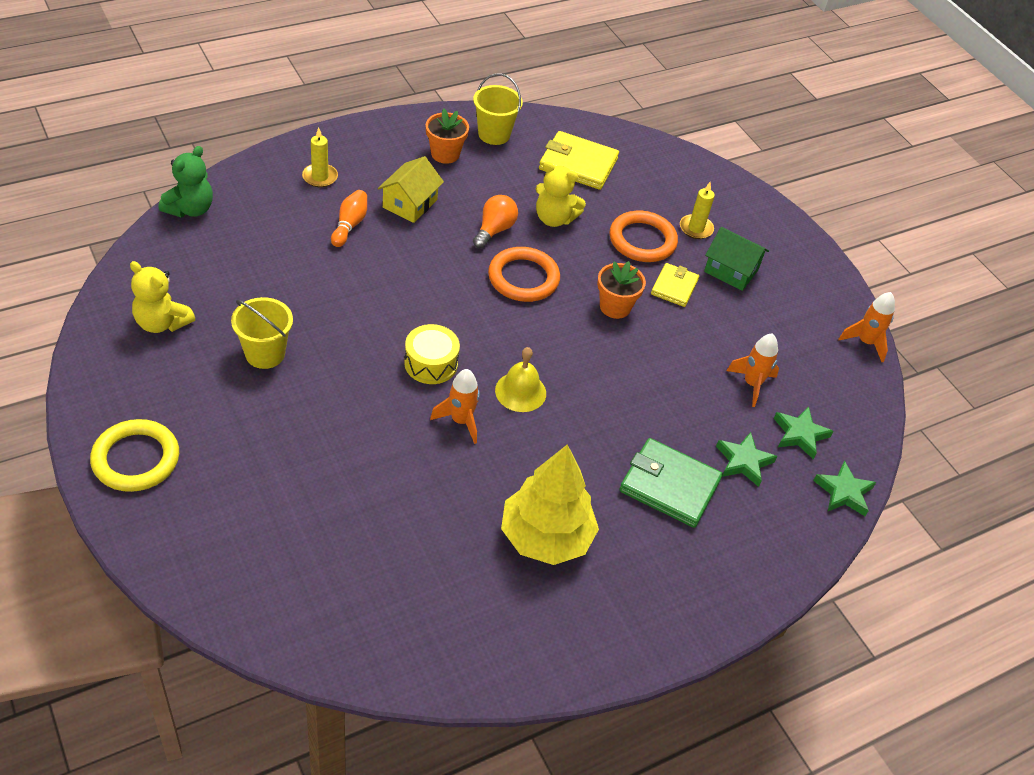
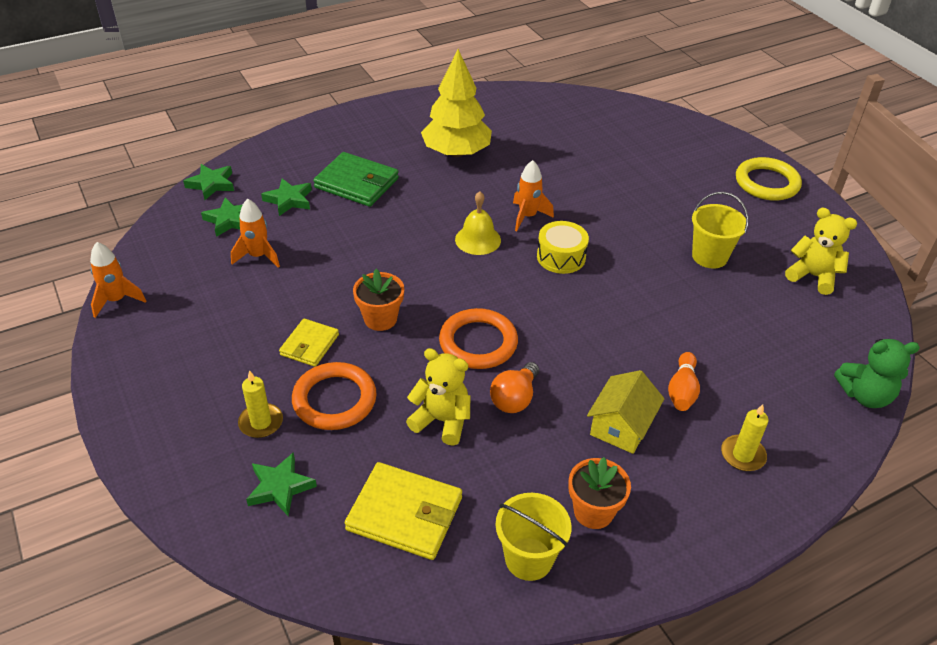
camera: 175 degrees left, 5 degrees down
green teddy bear [159,146,213,218] -> green teddy bear turned 120 degrees counterclockwise [834,339,920,408]
green house [704,227,769,291] -> none
none -> green star [246,452,317,516]

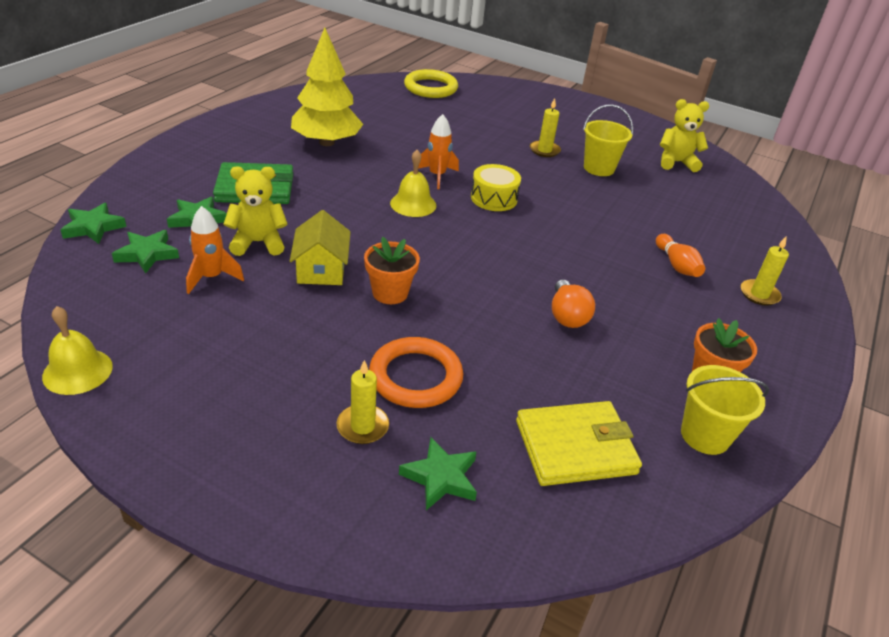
camera: 35 degrees left, 5 degrees down
orange rocket [90,242,146,318] -> yellow bell [42,306,113,395]
yellow wallet [279,318,339,367] -> none
yellow teddy bear [406,348,470,446] -> yellow teddy bear moved to [224,166,288,256]
orange ring [439,308,518,369] -> none
yellow house [587,370,665,454] -> yellow house moved to [290,210,351,285]
yellow ring [736,157,802,201] -> yellow ring moved to [404,69,458,98]
green teddy bear [834,339,920,408] -> none
none -> yellow candle [530,98,561,157]

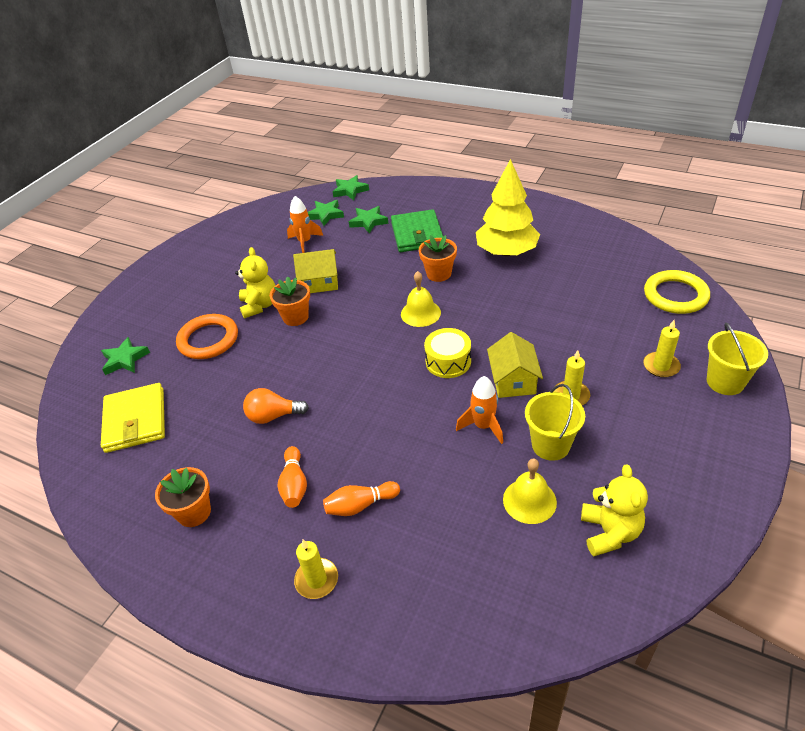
camera: 95 degrees right, 5 degrees up
yellow bell [42,306,113,395] -> yellow bell moved to [503,459,557,524]
yellow teddy bear [224,166,288,256] -> yellow teddy bear moved to [235,247,276,319]
yellow candle [337,360,389,444] -> yellow candle moved to [643,320,681,378]
orange rocket [418,114,459,189] -> orange rocket moved to [456,376,503,444]
yellow bucket [681,365,769,455] -> yellow bucket moved to [707,322,768,395]
none -> orange bowling pin [278,446,307,508]
none -> orange flower pot [419,235,457,282]
none -> yellow house [487,332,543,398]

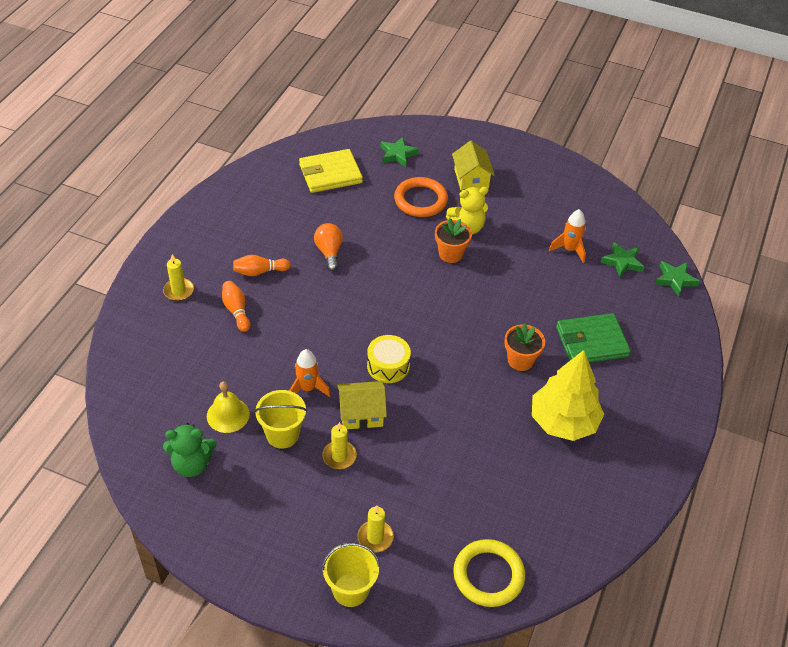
camera: 80 degrees right, 5 degrees up
orange flower pot [155,467,211,527] -> none
yellow house [293,249,338,293] -> yellow house moved to [452,140,495,191]
green star [349,206,389,234] -> none
yellow bell [401,271,441,327] -> none
yellow teddy bear [581,464,648,556] -> green teddy bear [163,423,217,477]

